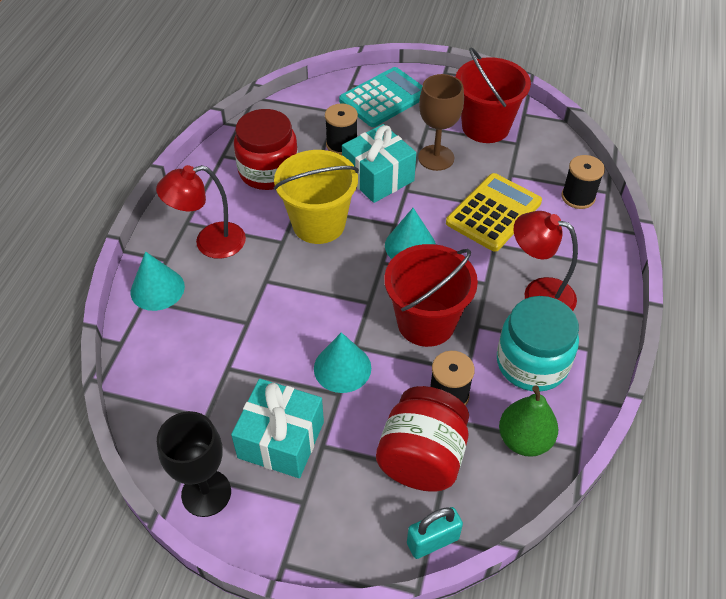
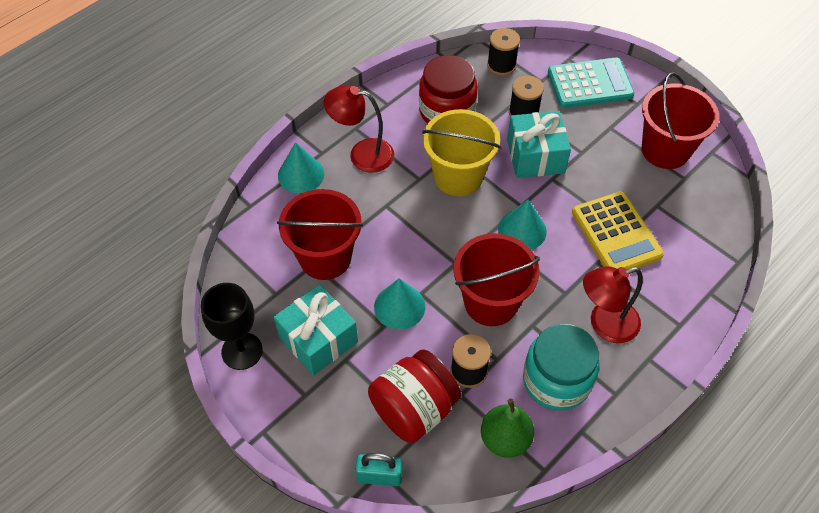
camera: 30 degrees right, 5 degrees up
brown goblet [418,74,464,171] -> none
yellow calculator [446,173,542,252] -> yellow calculator turned 90 degrees clockwise [572,191,664,270]
red lamp [514,211,578,311] -> red lamp turned 75 degrees counterclockwise [583,266,643,343]
black spool [562,155,605,209] -> black spool moved to [487,28,520,76]
none -> red bucket [277,189,363,280]

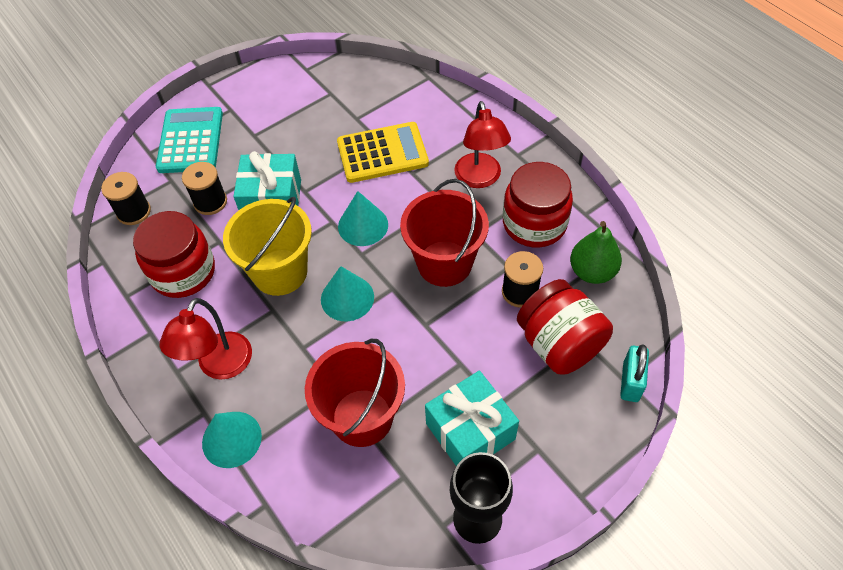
camera: 80 degrees left, 0 degrees up
turquoise cone [374,278,425,330] -> turquoise cone moved to [321,266,374,321]
turquoise jar [523,324,599,411] -> red jar [503,162,573,247]
red bucket [642,72,719,169] -> none

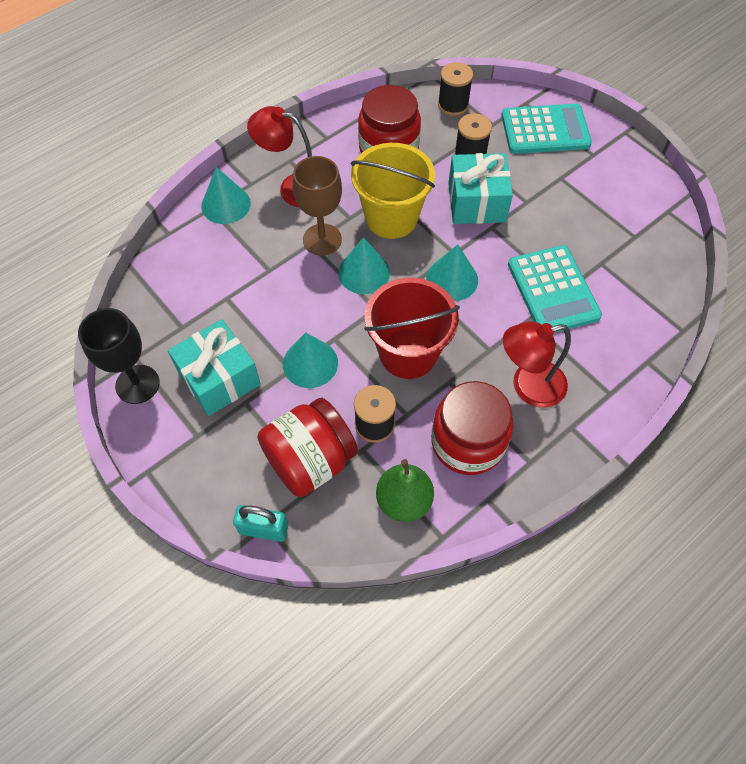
camera: 85 degrees right, 5 degrees up
red bucket [305,339,405,447] -> none
yellow calculator [337,122,429,183] -> turquoise calculator [508,245,602,333]
none -> turquoise cone [283,332,338,388]
none -> brown goblet [293,156,342,256]

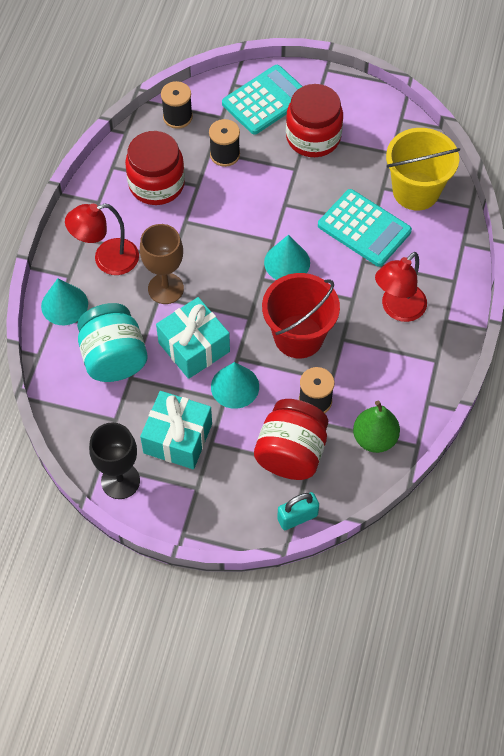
camera: 35 degrees left, 0 degrees up
turquoise cone [338,237,390,294] -> none
yellow bucket [351,143,435,239] -> yellow bucket moved to [386,128,460,210]
red jar [431,381,513,475] -> red jar moved to [286,84,343,157]
turquoise gift [448,153,513,224] -> turquoise gift moved to [156,297,230,379]
none -> turquoise jar [77,303,148,382]

